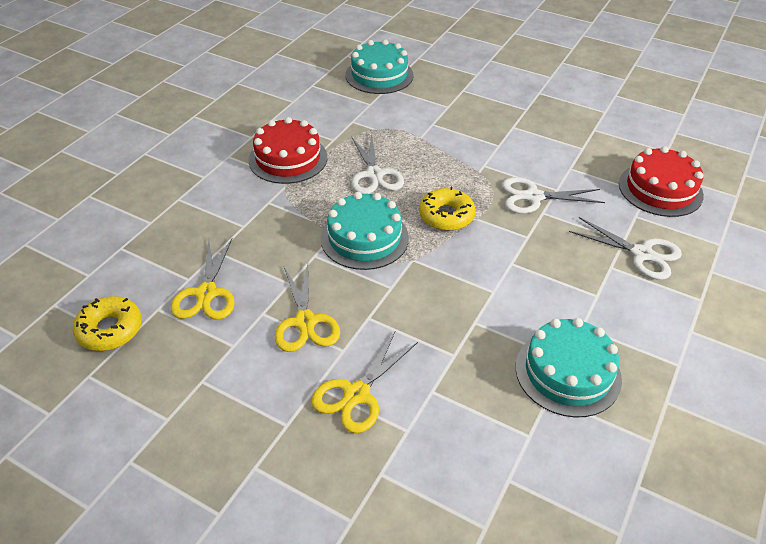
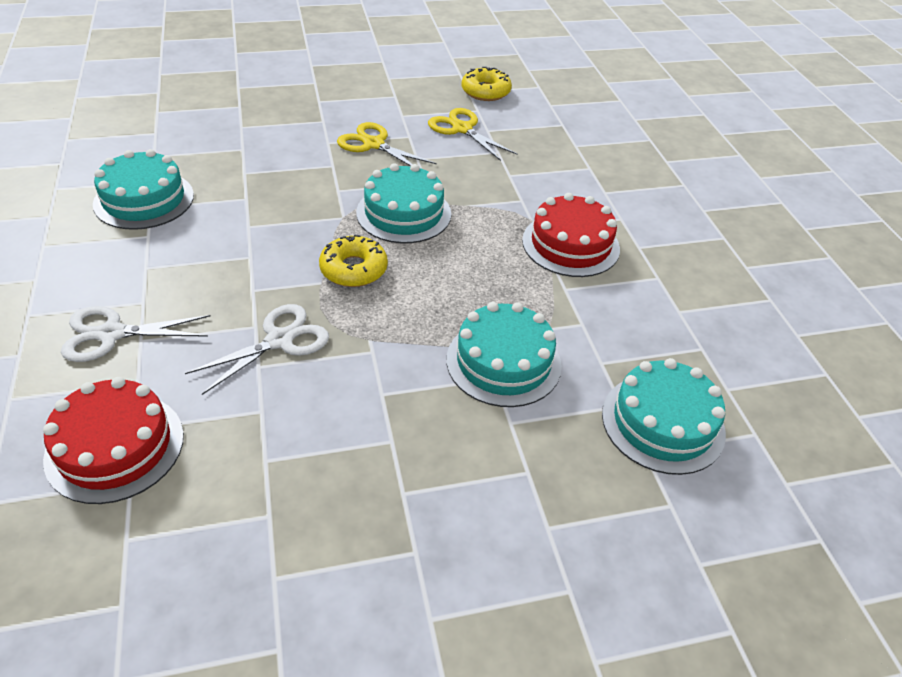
camera: 135 degrees right, 0 degrees up
yellow scissors [311,332,418,433] -> none
white scissors [351,133,404,194] -> none
none -> turquoise cake [447,302,562,407]

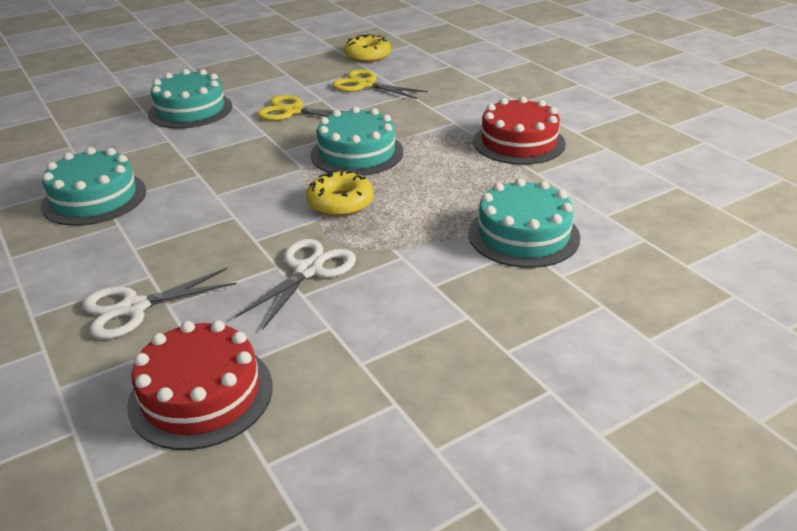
camera: 15 degrees left, 10 degrees down
turquoise cake [602,358,726,475] -> turquoise cake moved to [148,69,232,129]

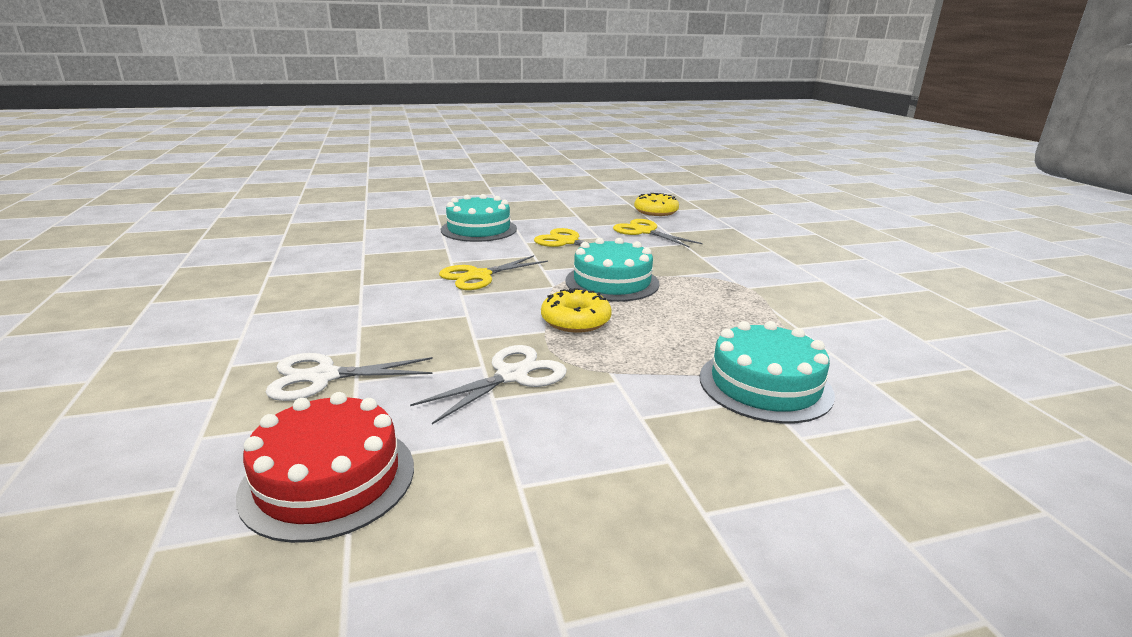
camera: 15 degrees right, 10 degrees down
turquoise cake [41,147,146,226] -> none
red cake [473,96,566,165] -> none
none -> yellow scissors [439,255,548,290]

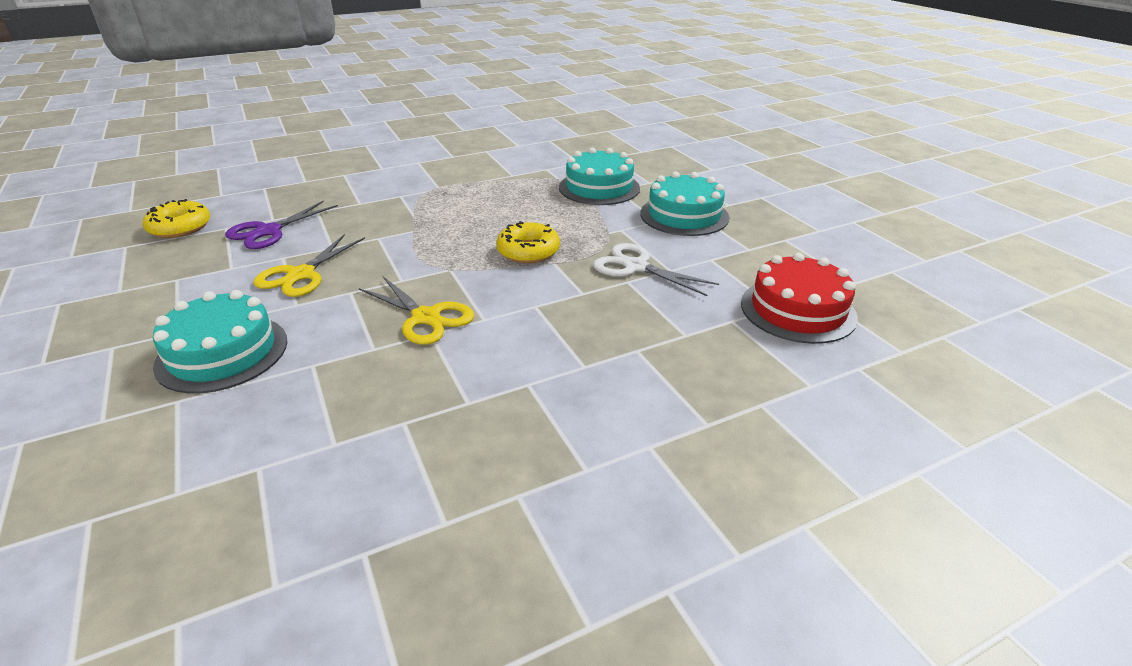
camera: 100 degrees left, 10 degrees up
white scissors [265,353,433,401] -> none
turquoise cake [565,238,659,302] -> turquoise cake moved to [640,171,729,236]
yellow scissors [613,219,703,248] -> purple scissors [225,200,338,249]

